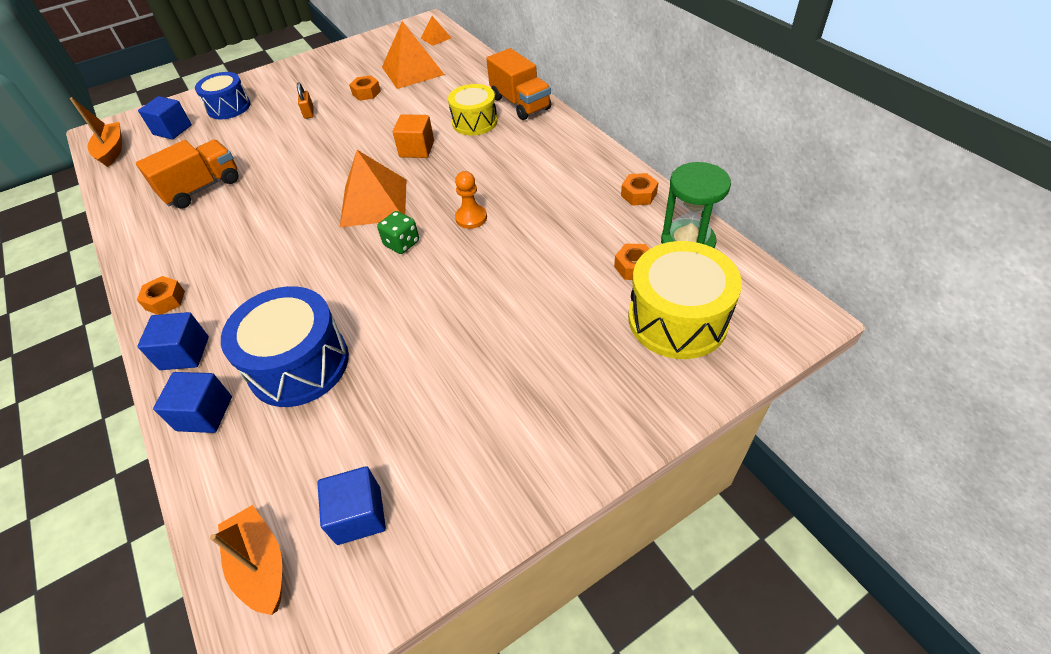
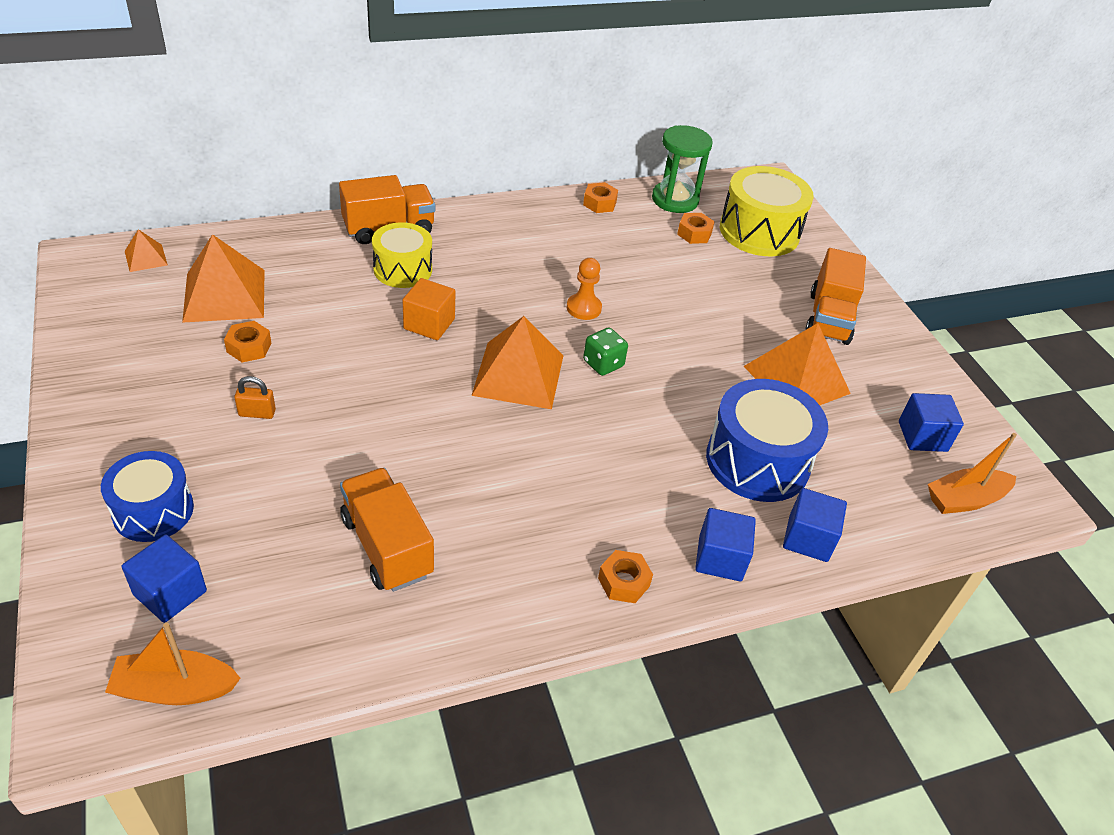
camera: 85 degrees left, 5 degrees down
none -> orange pyramid [744,323,851,405]
none -> orange truck [805,248,866,345]

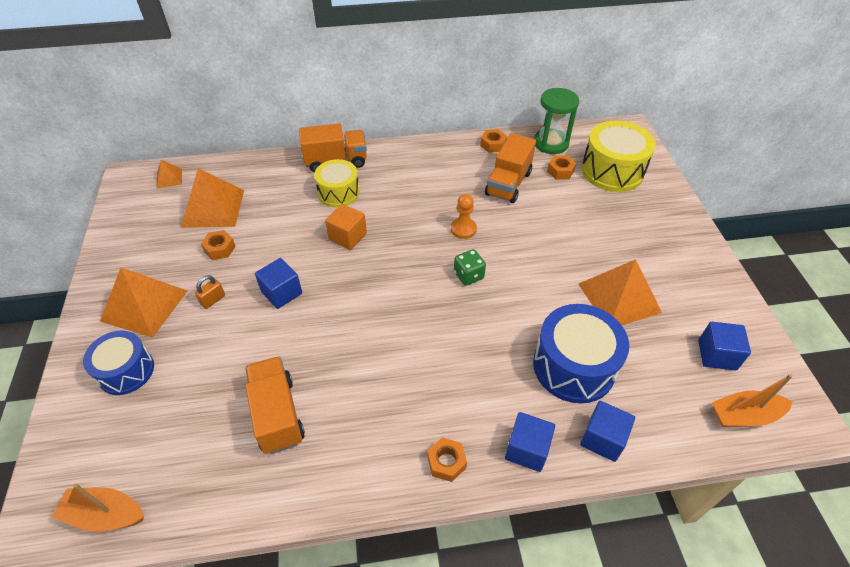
camera: 15 degrees right, 5 degrees up
blue cube [122,535,207,623] -> blue cube moved to [255,258,302,309]
orange padlock [234,376,276,419] -> orange padlock turned 60 degrees counterclockwise [195,275,225,309]
orange pyramid [471,316,564,409] -> orange pyramid moved to [100,267,187,338]
orange truck [805,248,866,345] -> orange truck moved to [485,133,536,203]

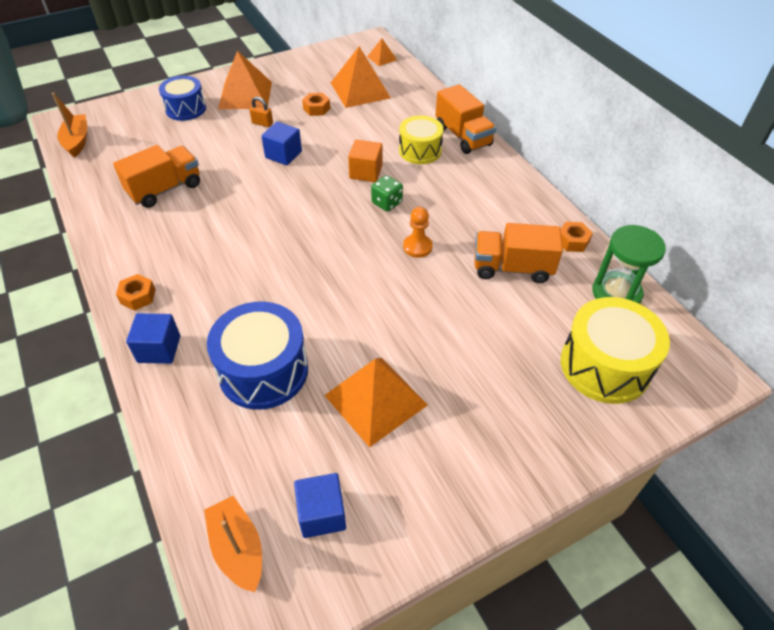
camera: 70 degrees right, 0 degrees up
green dice [454,249,486,286] -> green dice moved to [371,175,403,212]
orange nut [547,155,576,179] -> none
blue cube [580,401,635,462] -> none

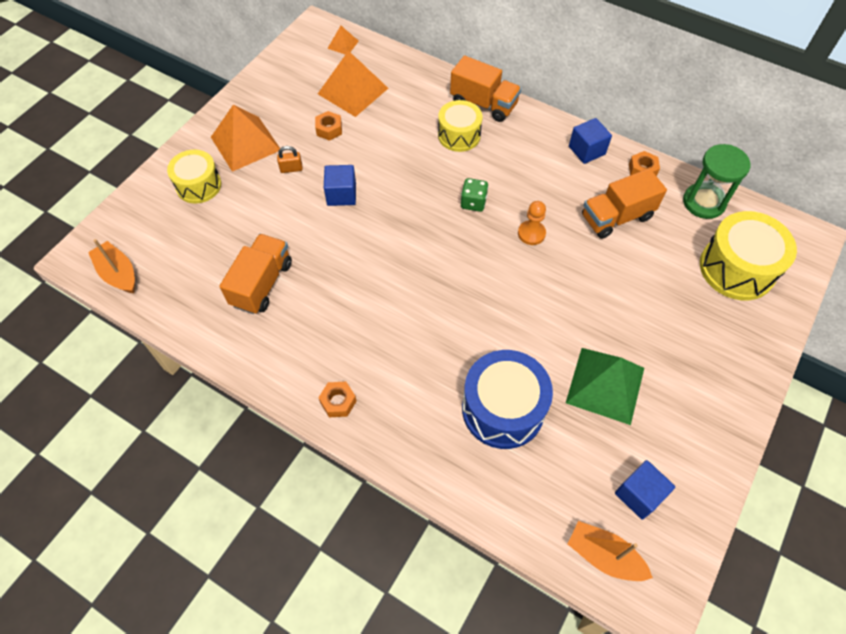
camera: 30 degrees left, 10 degrees up
blue cube [126,313,180,364] -> blue cube moved to [569,118,612,164]
blue drum [159,75,206,121] -> yellow drum [167,150,221,204]
orange pyramid [324,358,428,447] -> green pyramid [566,348,644,425]
orange cube [348,140,382,182] -> none

